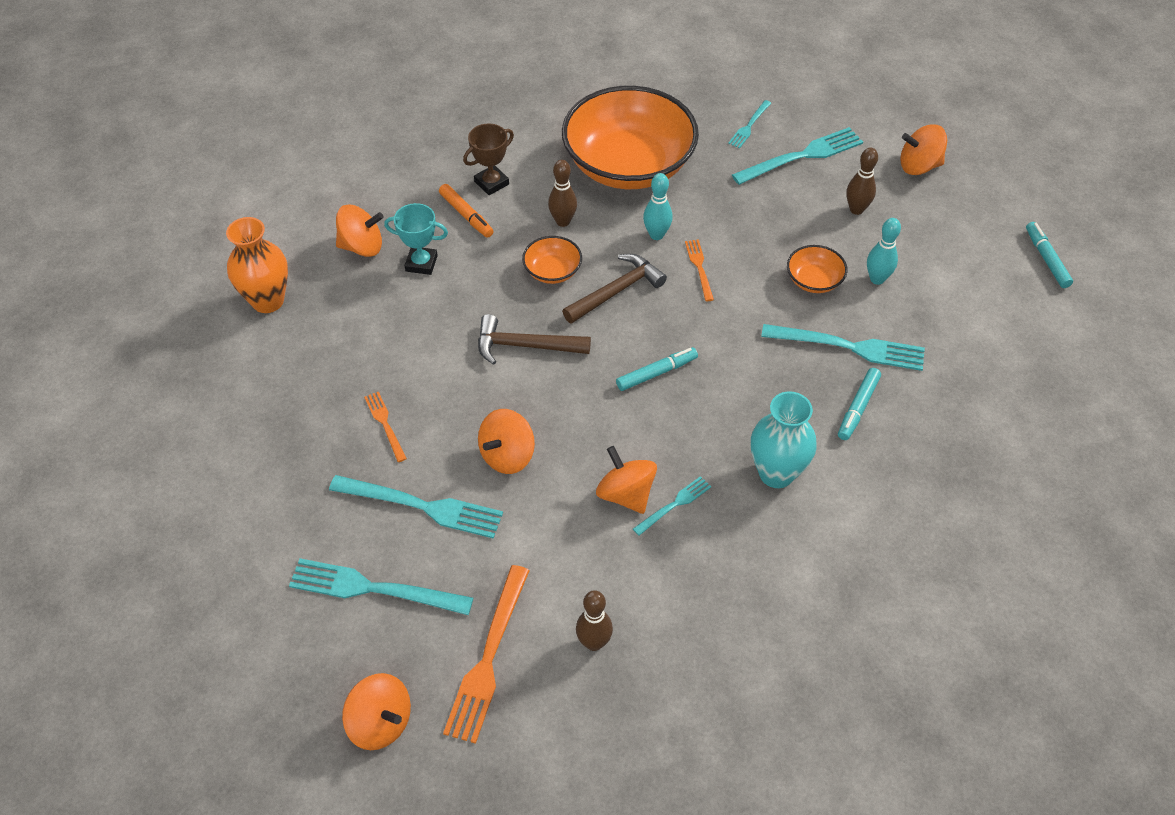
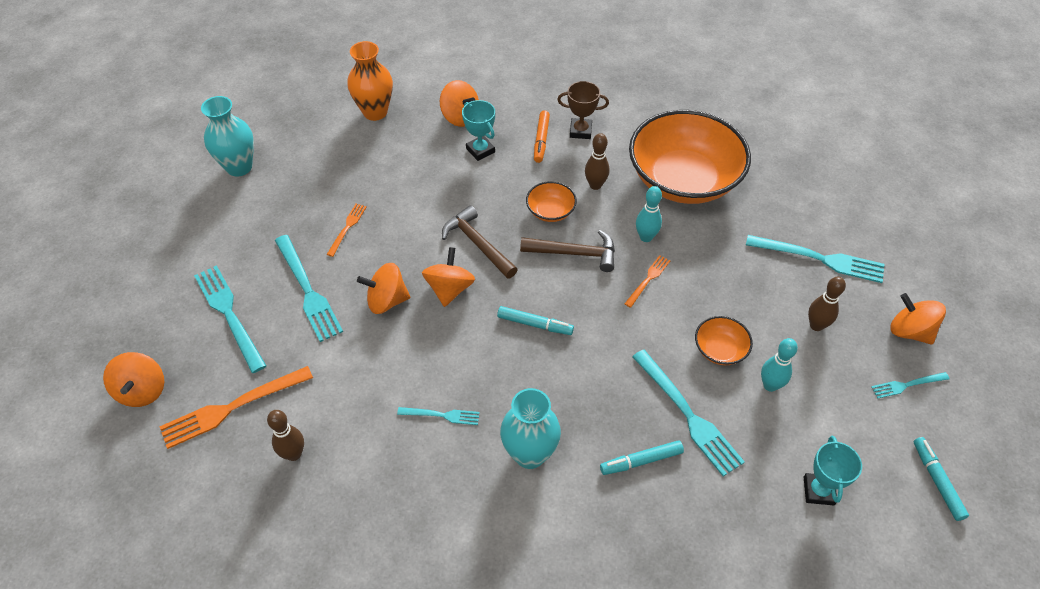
camera: 45 degrees right, 0 degrees up
orange spinning top [596,446,657,514] -> orange spinning top moved to [422,247,475,307]
turquoise fork [728,100,771,148] -> turquoise fork moved to [871,372,950,398]
turquoise marker [1026,222,1073,288] -> turquoise marker turned 45 degrees counterclockwise [913,437,969,521]
none -> turquoise vase [201,96,254,177]
none -> turquoise trophy [804,436,862,506]

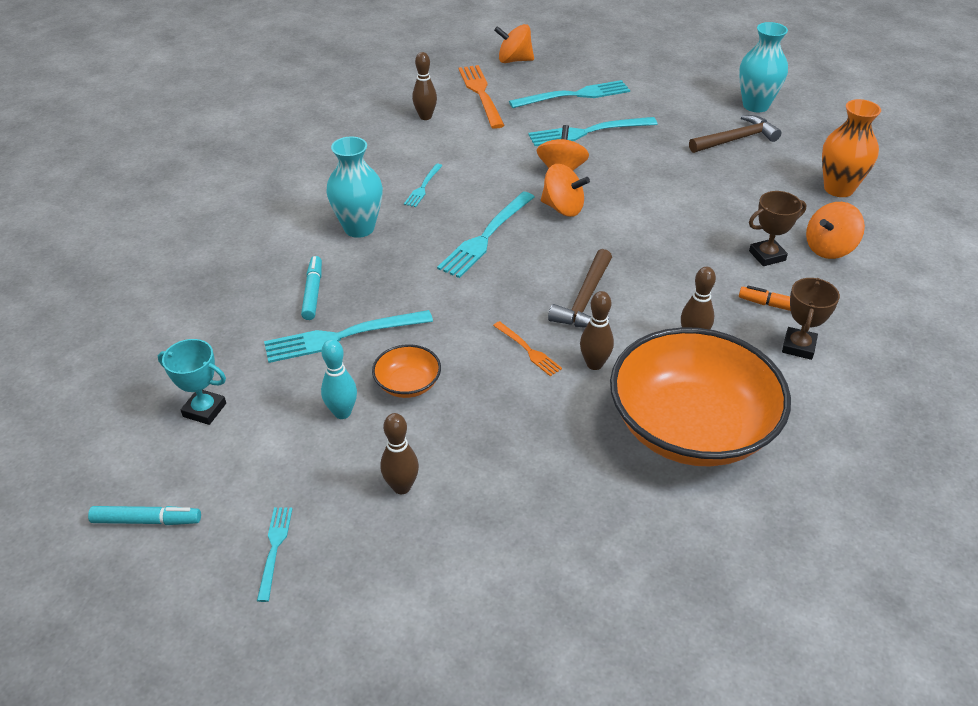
camera: 105 degrees right, 10 degrees down
orange fork [327,204,367,257] -> none
brown hammer [442,205,518,279] -> brown hammer moved to [689,115,781,153]
turquoise trophy [462,100,495,161] -> brown trophy [749,191,806,266]
turquoise marker [497,306,574,335] -> none
orange bowl [526,181,577,222] -> none
turquoise bowling pin [636,186,662,242] -> brown bowling pin [580,291,614,370]
turquoise fork [746,235,885,283] -> turquoise fork moved to [437,192,535,278]
orange spinning top [891,293,946,345] -> none

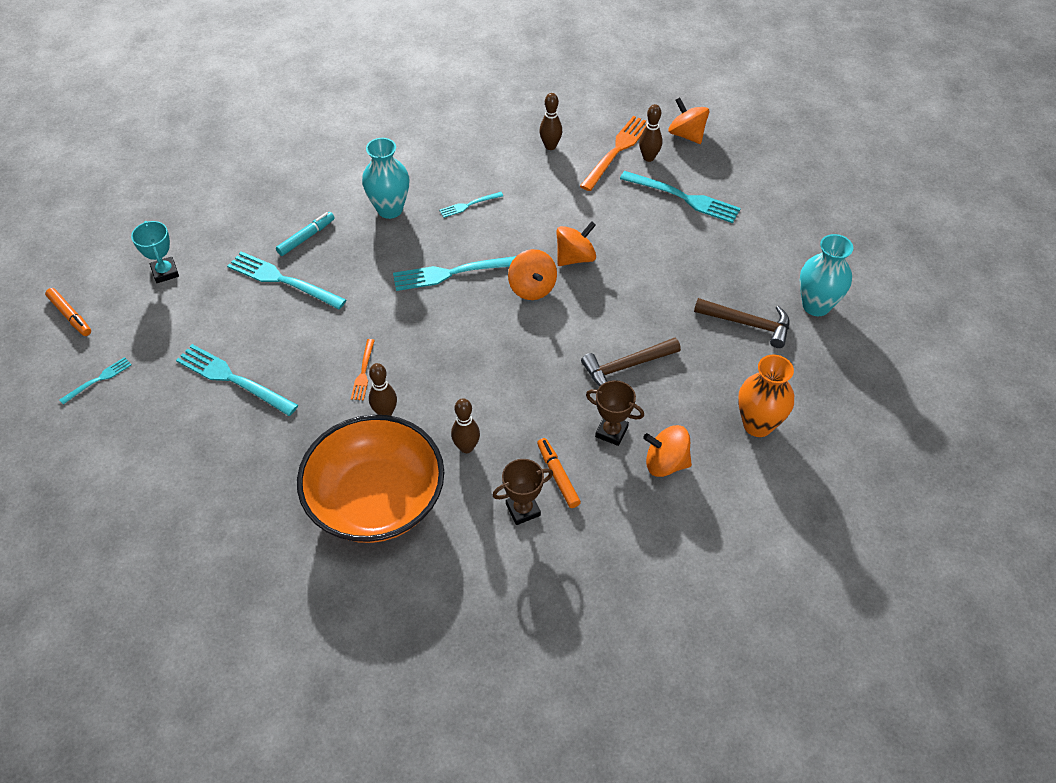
camera: 45 degrees right, 10 degrees up
turquoise marker [88,506,201,525] -> orange marker [45,288,91,336]
turquoise bowling pin [321,339,357,419] -> none
orange bowl [372,344,441,398] -> none
brown bowling pin [380,413,419,494] -> brown bowling pin moved to [639,104,662,162]
turquoise fork [528,117,657,146] -> turquoise fork moved to [176,344,298,416]
brown hammer [548,249,612,328] -> brown hammer moved to [581,338,681,386]

